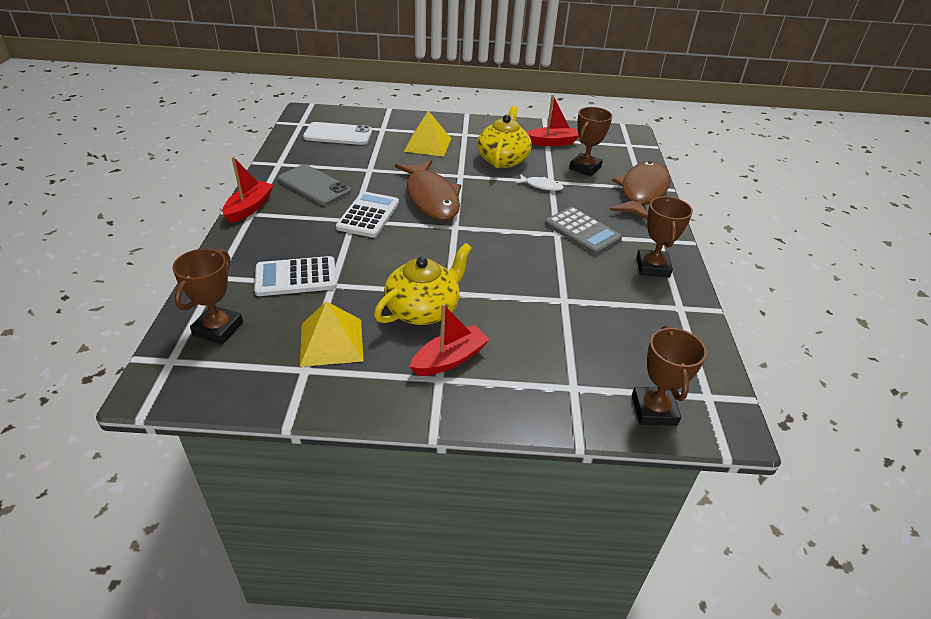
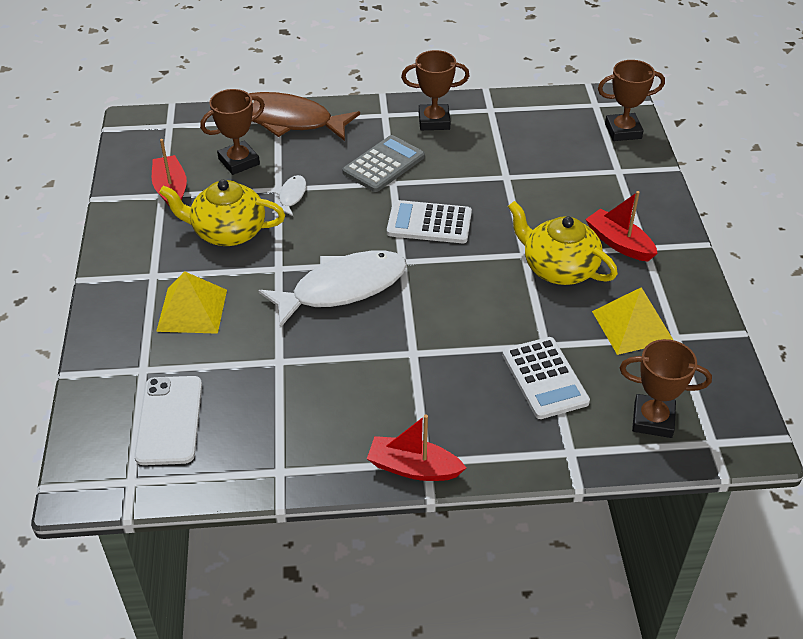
camera: 95 degrees left, 5 degrees up
grey phone [278,164,351,206] -> none
white calculator [336,191,399,238] -> white calculator moved to [387,200,472,243]
brown fish [395,160,461,221] -> white fish [258,250,407,328]
brown trophy [569,107,612,177] -> brown trophy turned 60 degrees counterclockwise [200,89,265,175]

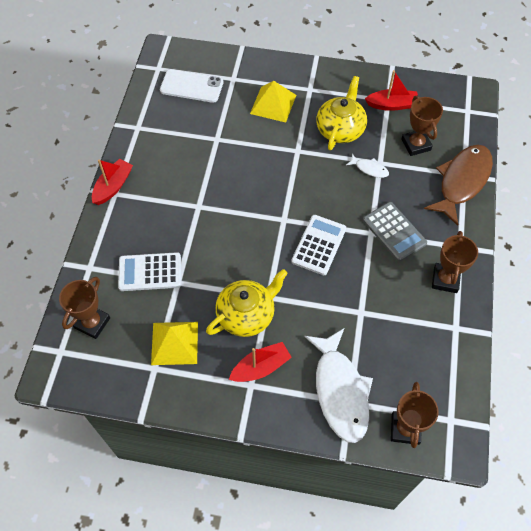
camera: 105 degrees right, 15 degrees up
white fish [258,250,407,328] -> white fish moved to [304,328,373,443]

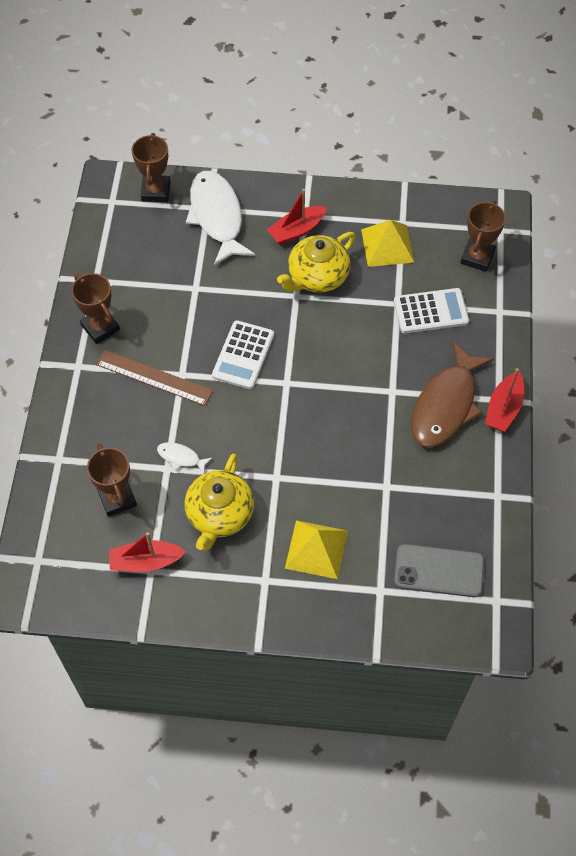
camera: 175 degrees right, 0 degrees up
white phone [160,69,223,103] -> grey phone [394,544,484,597]
grey calculator [363,202,427,262] -> brown ruler [96,350,213,406]
brown fish [424,145,493,226] -> brown fish moved to [411,342,494,448]
brown trophy [432,231,478,293] -> brown trophy turned 45 degrees counterclockwise [71,273,120,344]

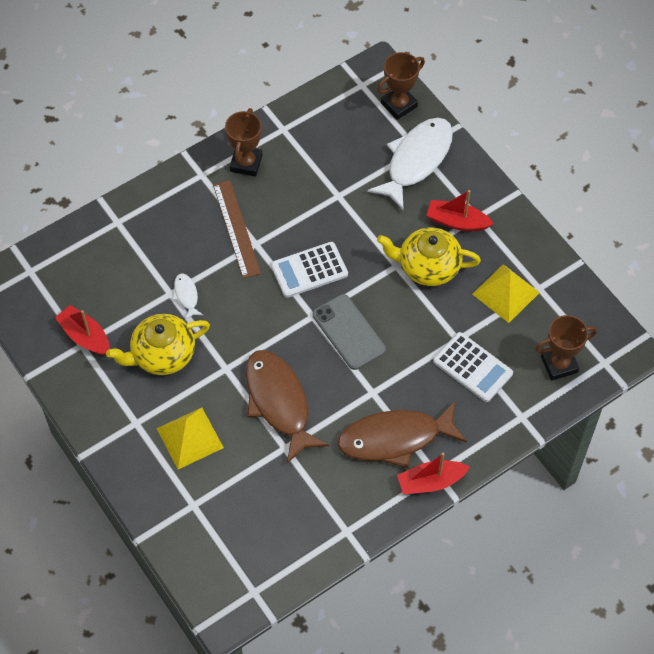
camera: 50 degrees right, 0 degrees up
brown trophy [87,443,137,517] -> none
grey phone [394,544,484,597] -> grey phone moved to [313,294,386,370]
none -> brown fish [246,350,329,464]

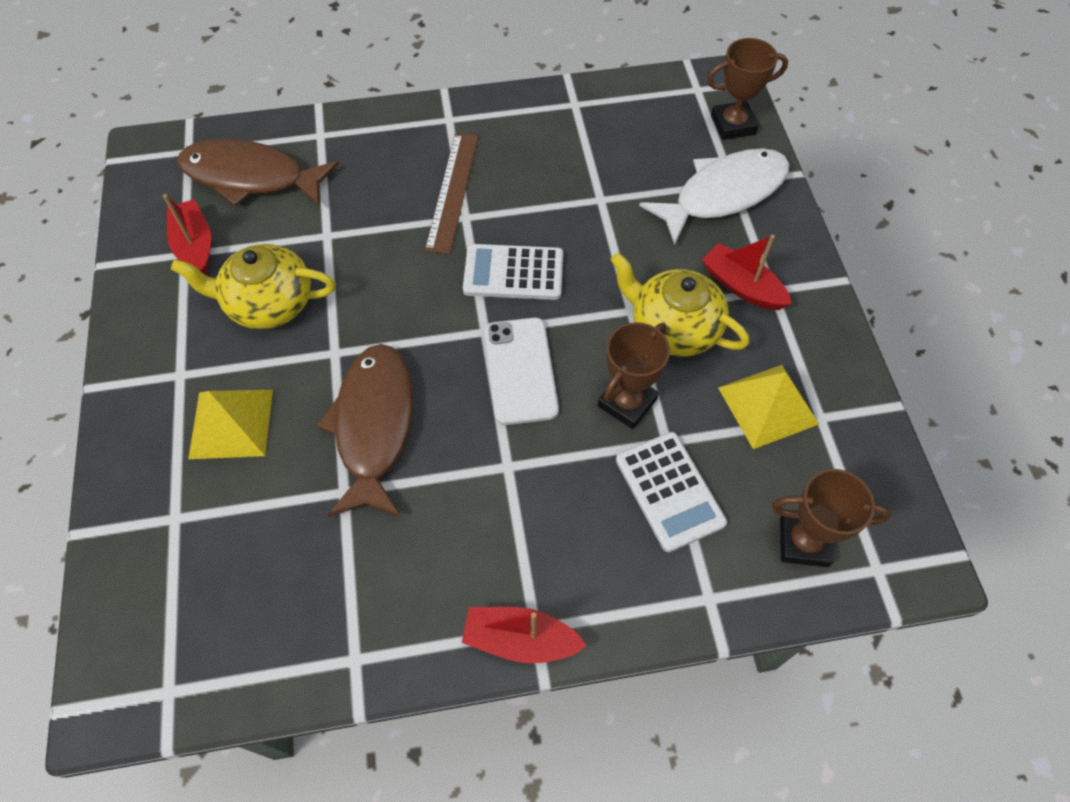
camera: 25 degrees right, 0 degrees up
white fish [172,274,203,320] -> none
brown trophy [225,108,263,177] -> brown trophy moved to [598,322,670,429]
grey phone [313,294,386,370] -> white phone [484,318,559,425]
brown fish [337,402,467,468] -> brown fish moved to [177,139,339,207]

